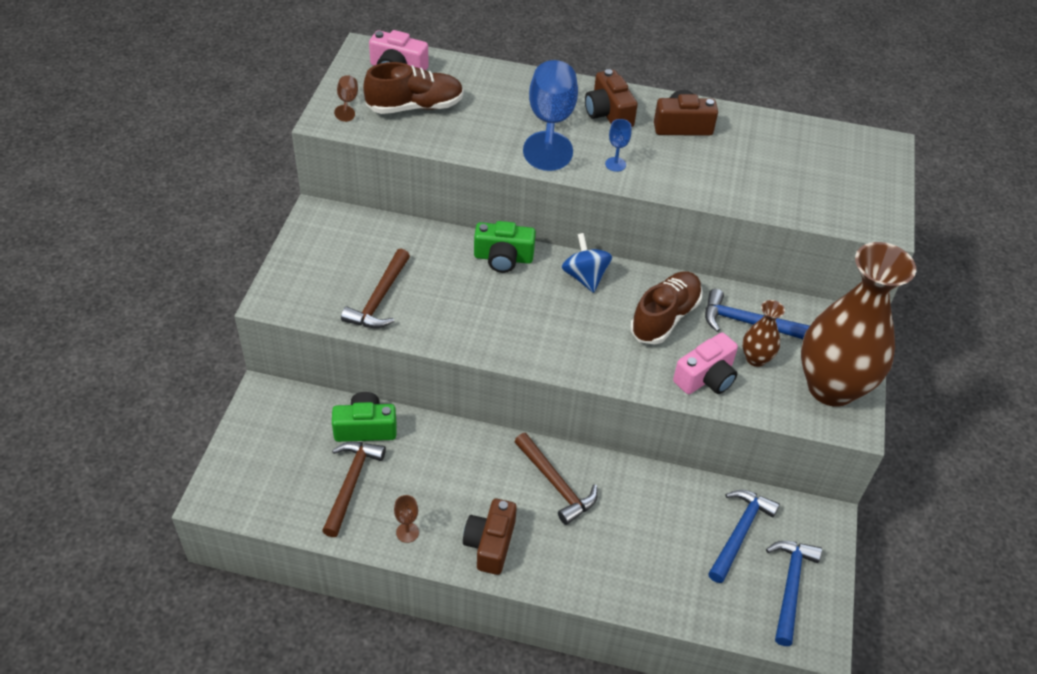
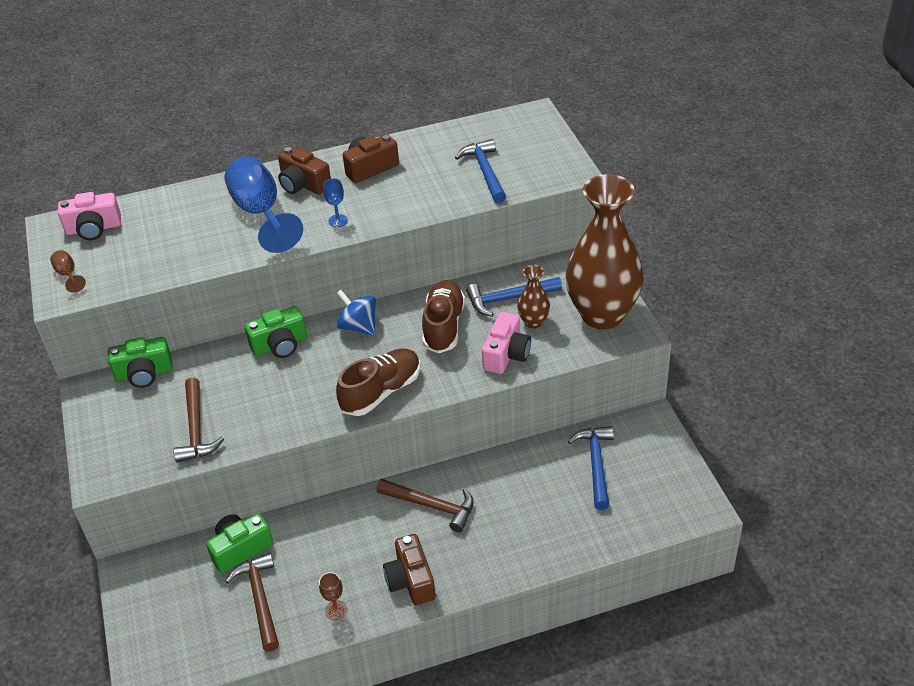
camera: 25 degrees left, 5 degrees down
brown shoe [363,62,464,114] -> brown shoe moved to [336,349,420,416]
blue hammer [766,541,822,646] -> blue hammer moved to [455,139,506,203]
none -> green camera [108,337,173,388]

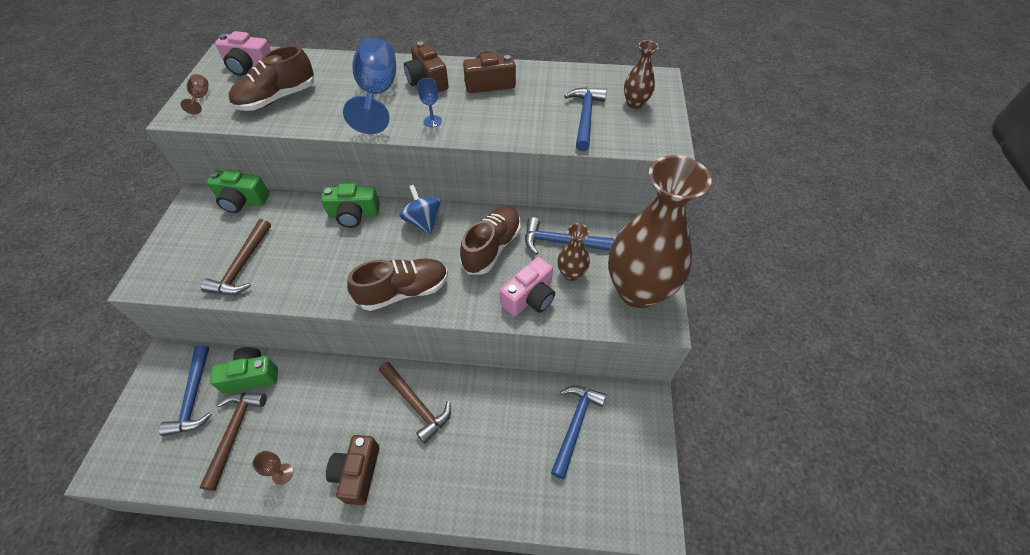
camera: 20 degrees right, 10 degrees up
none -> blue hammer [159,345,212,436]
none -> brown shoe [228,45,314,111]
none -> brown vase [624,40,659,109]

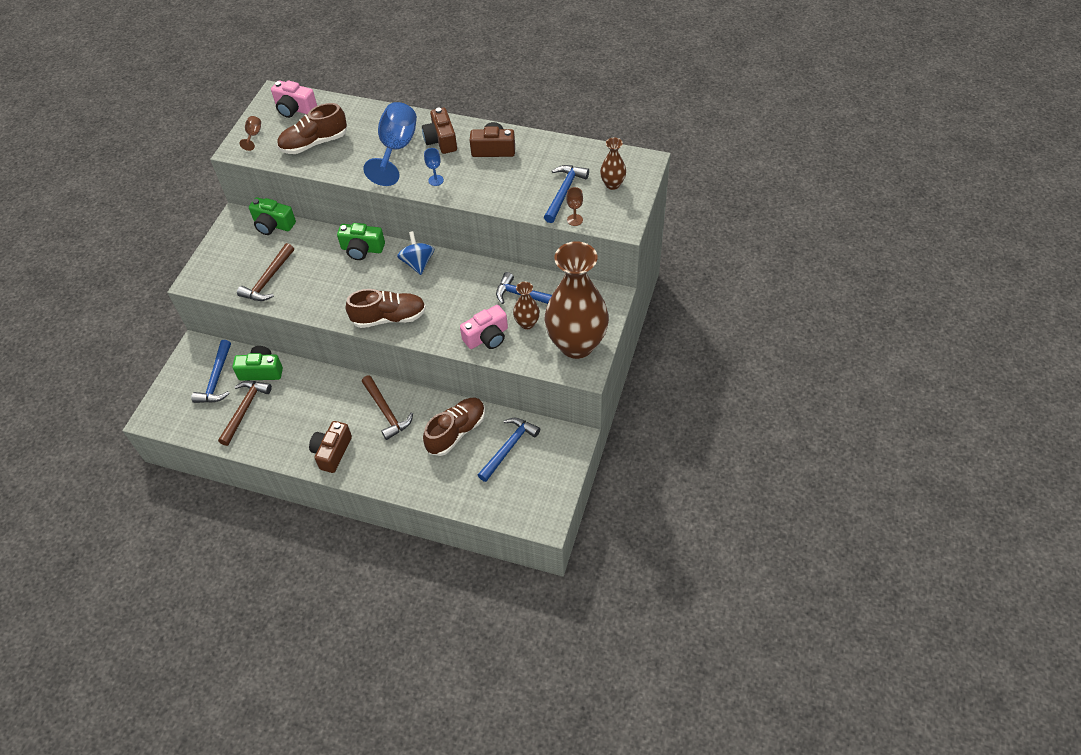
camera: 15 degrees right, 0 degrees up
brown goblet [252,451,293,485] -> brown goblet moved to [566,187,583,226]
brown shoe [460,206,521,275] -> brown shoe moved to [423,398,485,456]

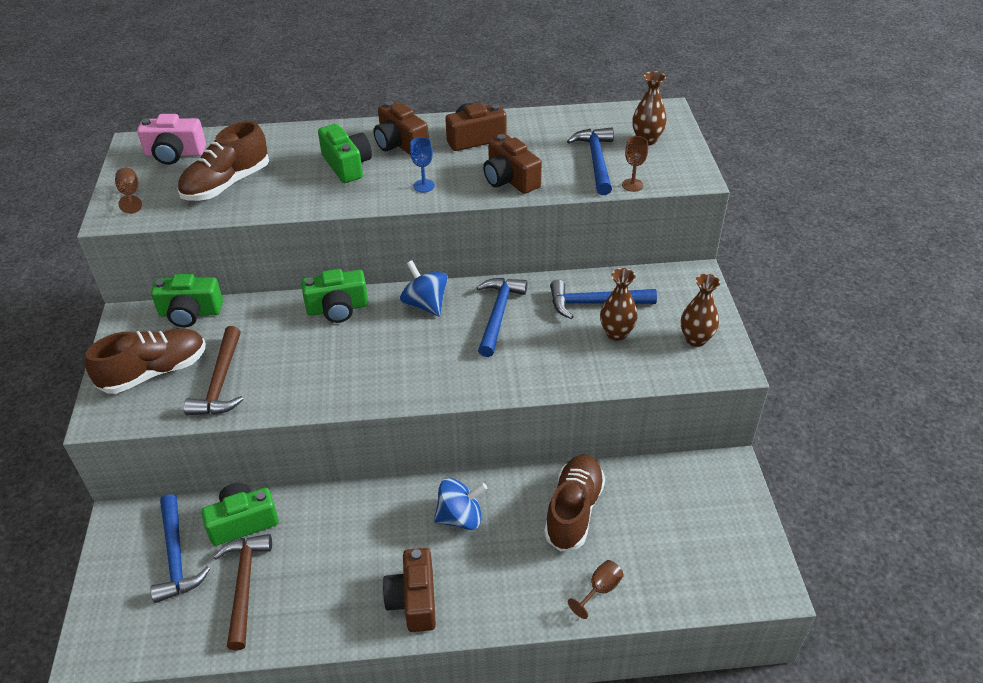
camera: 25 degrees left, 10 degrees down
brown shoe [346,289,426,328] -> brown shoe moved to [85,328,206,394]
brown hammer [362,376,413,440] -> blue spinning top [434,478,487,530]
blue goblet [363,102,417,186] -> green camera [318,124,372,183]
pink camera [460,305,508,349] -> none
blue hammer [478,418,540,482] -> blue hammer moved to [476,278,528,357]
brown vase [544,241,609,359] -> brown vase [681,274,720,347], size x0.43
none -> brown camera [483,134,542,194]
none -> brown goblet [568,560,624,619]

